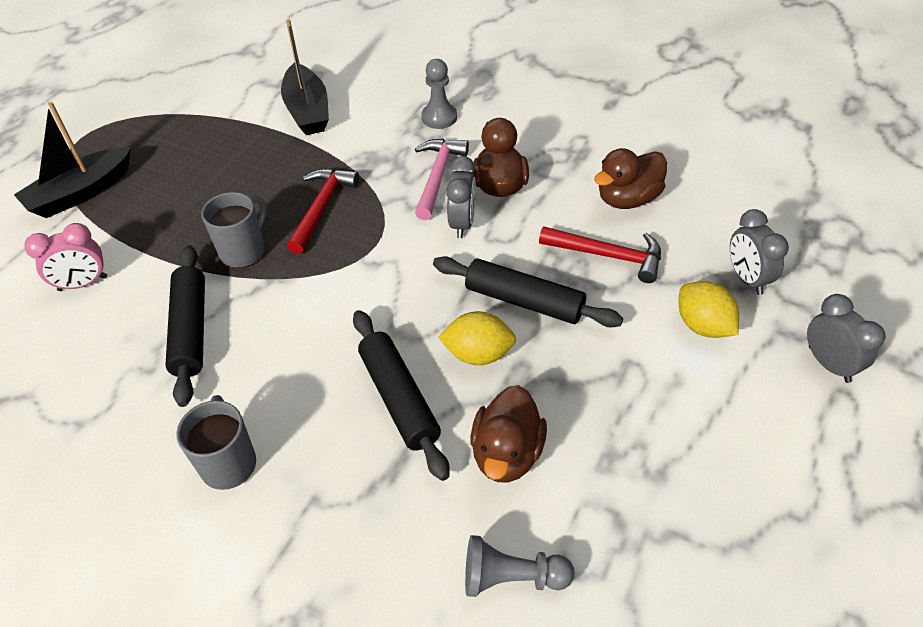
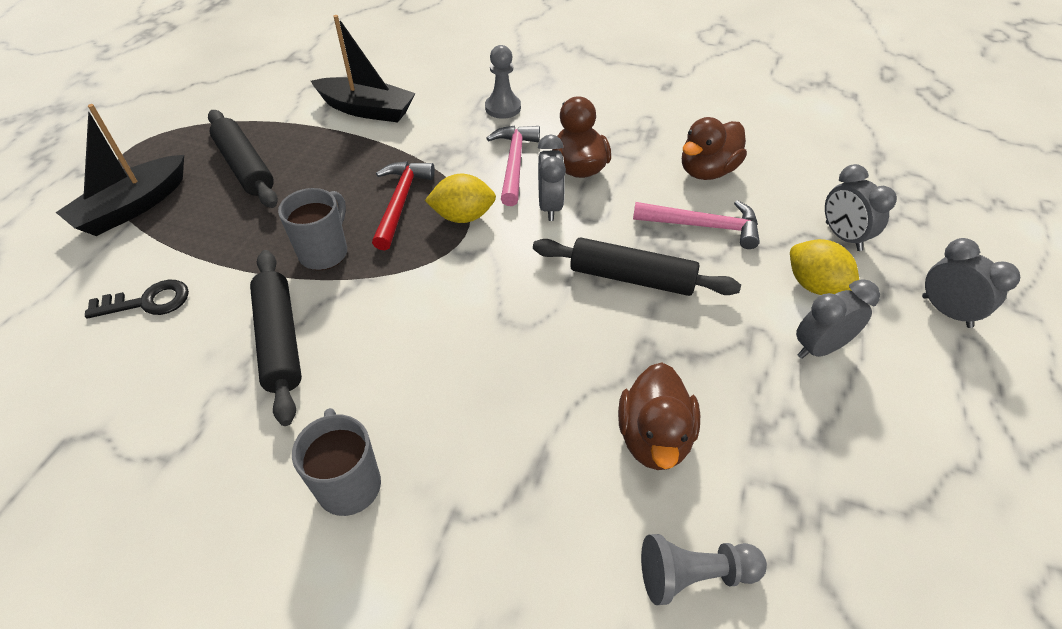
camera: 10 degrees left, 0 degrees up
pink clock [24,223,107,291] -> black key [85,280,189,319]
black boat [281,20,329,135] -> black boat turned 45 degrees counterclockwise [311,15,416,123]
black rolling pin [353,310,450,481] -> black rolling pin moved to [208,110,278,208]
yellow lemon [438,311,516,365] -> yellow lemon moved to [425,174,496,223]
red hammer [539,226,661,283] -> pink hammer [633,200,760,249]
none -> grey clock [796,279,880,359]

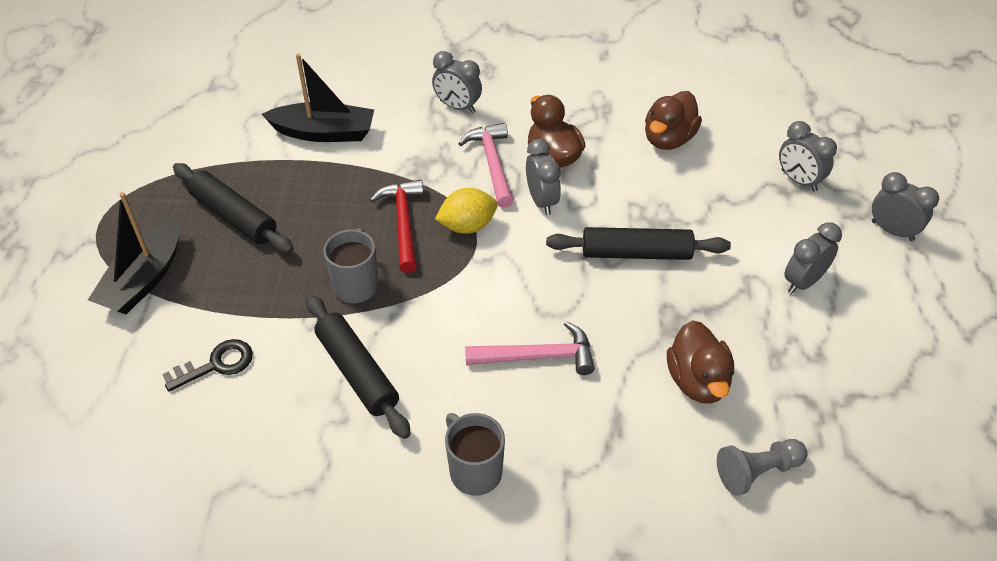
camera: 15 degrees left, 0 degrees up
grey pawn [485,45,521,119] -> grey clock [432,51,482,113]
pink hammer [633,200,760,249] -> pink hammer moved to [465,321,595,375]
yellow lemon [790,239,859,295] -> none

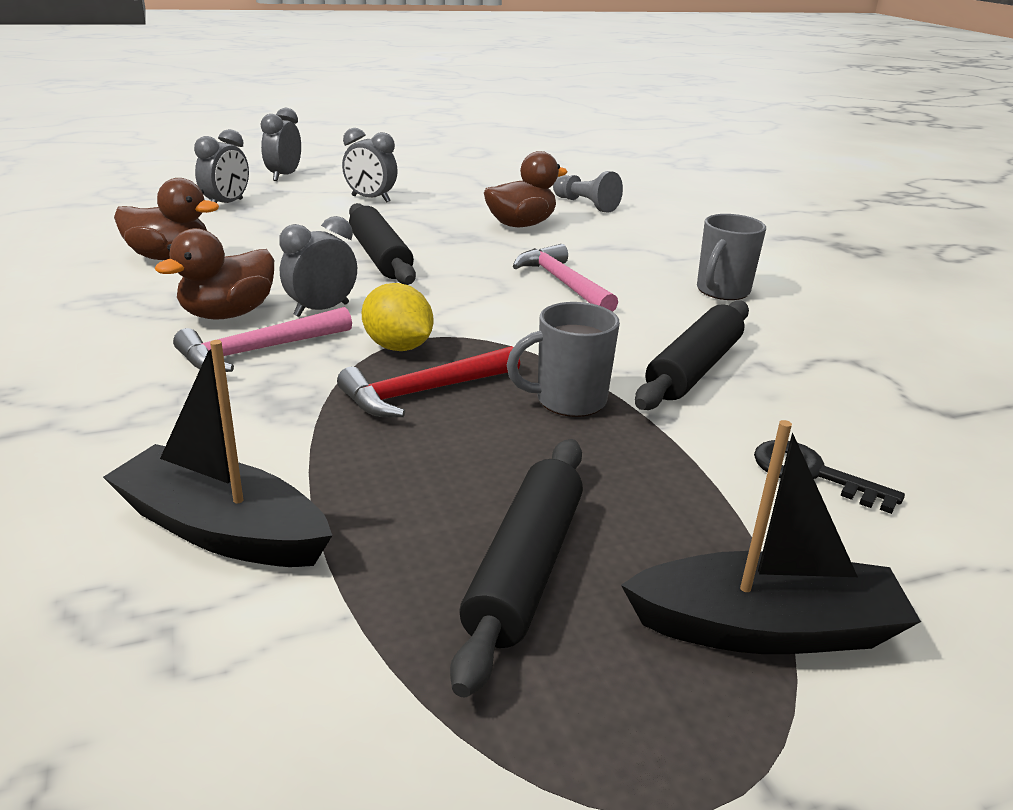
camera: 115 degrees left, 20 degrees down
black boat [262,54,374,142] -> black boat turned 45 degrees counterclockwise [103,340,333,567]
grey clock [432,51,482,113] -> none

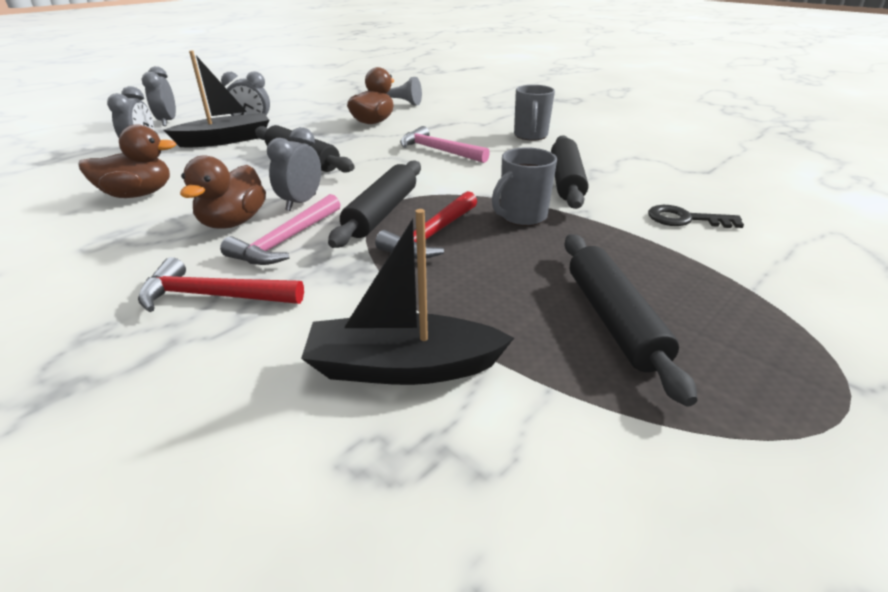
camera: 25 degrees left, 5 degrees up
yellow lemon [362,283,433,351] -> black rolling pin [328,160,421,248]
black boat [621,420,921,654] -> black boat moved to [164,51,269,148]
none -> red hammer [138,257,304,312]

